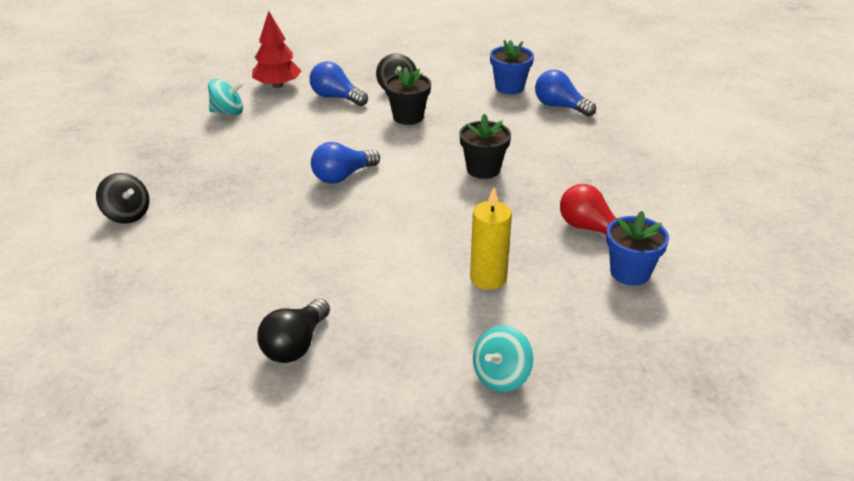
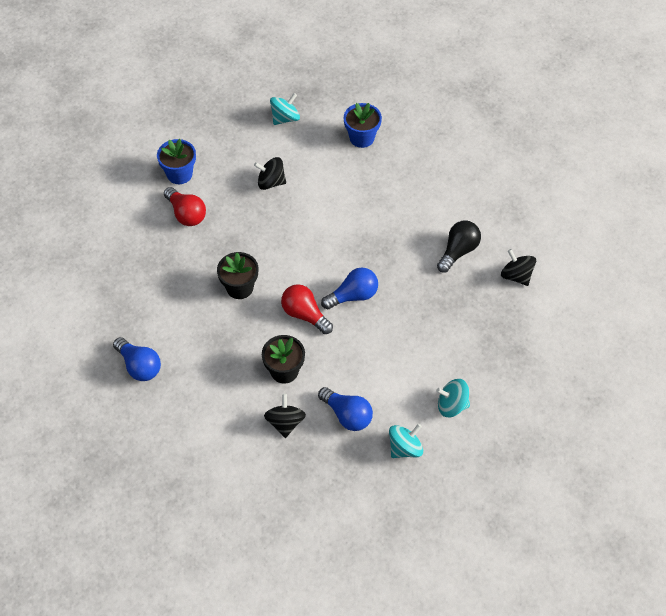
camera: 170 degrees left, 20 degrees up
red tree [252,11,301,88] -> turquoise spinning top [389,424,423,458]
black light bulb [257,299,330,363] -> black light bulb moved to [437,221,481,273]
yellow candle [470,187,512,290] -> black spinning top [254,157,286,190]
blue flower pot [490,40,534,94] -> blue flower pot moved to [344,103,382,148]
none -> red light bulb [281,284,333,334]

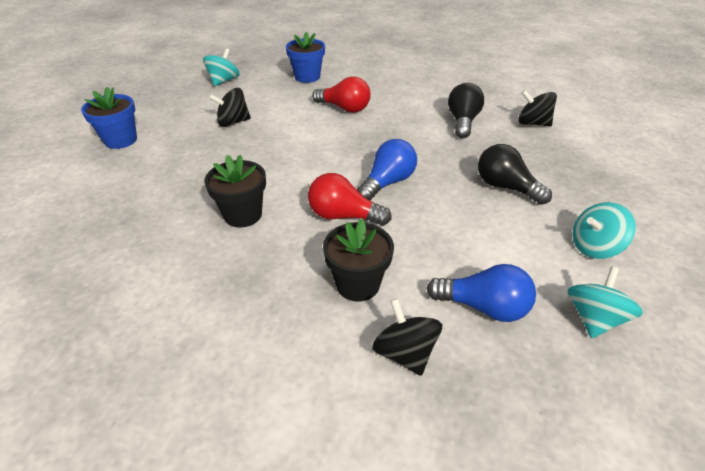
camera: 25 degrees left, 15 degrees down
blue light bulb [113,337,161,381] -> none
red light bulb [164,187,206,226] -> red light bulb moved to [312,77,371,113]
none -> black light bulb [478,144,552,205]

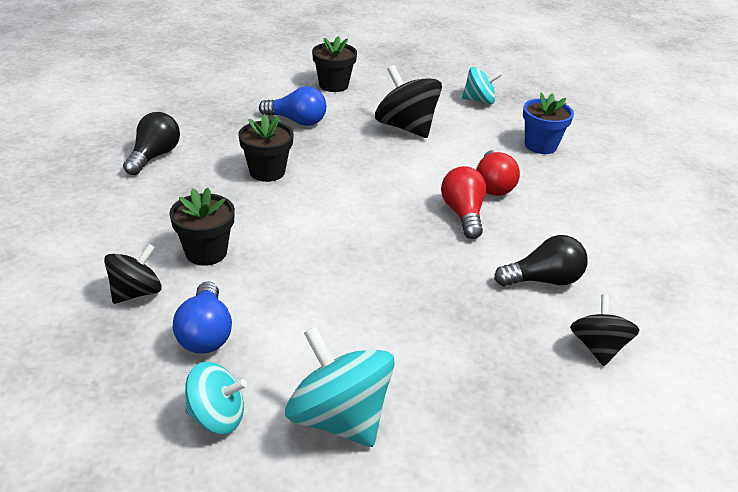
camera: 65 degrees right, 5 degrees down
blue flower pot [81,87,137,149] -> black flower pot [312,36,357,92]
black spinning top [209,88,251,127] -> black spinning top [375,65,442,138], size x1.62
red light bulb [308,173,392,226] -> red light bulb moved to [441,166,486,239]
blue light bulb [357,139,417,200] -> blue light bulb moved to [259,86,326,126]
black light bulb [478,144,552,205] -> black light bulb moved to [123,112,180,175]
turquoise spinning top [572,202,636,259] -> turquoise spinning top [285,326,395,447], size x1.62

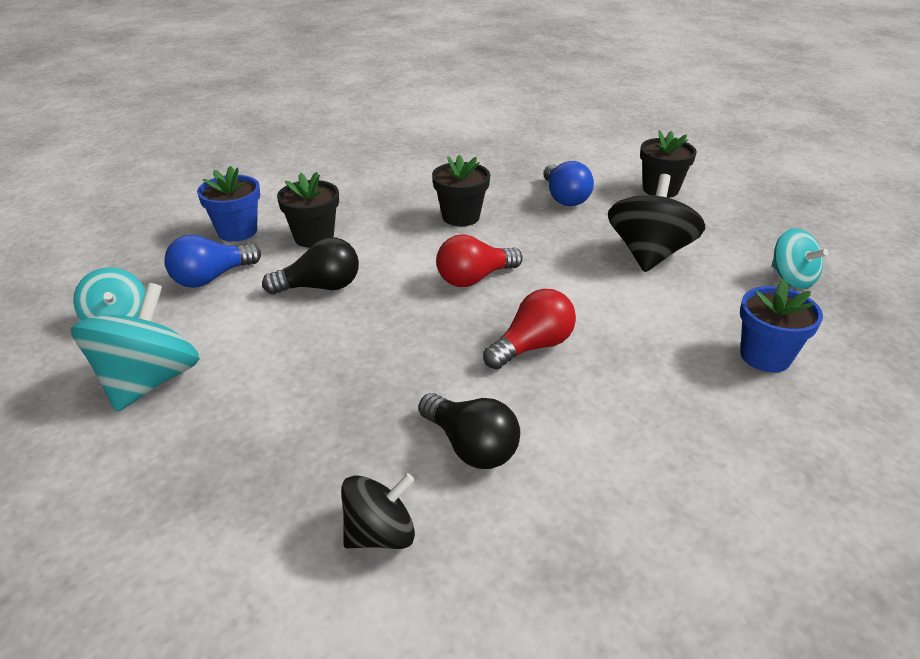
camera: 60 degrees right, 0 degrees up
black spinning top [104,244,162,304] -> blue flower pot [197,166,260,242]
black light bulb [123,112,180,175] -> black light bulb moved to [262,237,359,294]
red light bulb [476,150,520,196] -> red light bulb moved to [436,234,523,287]

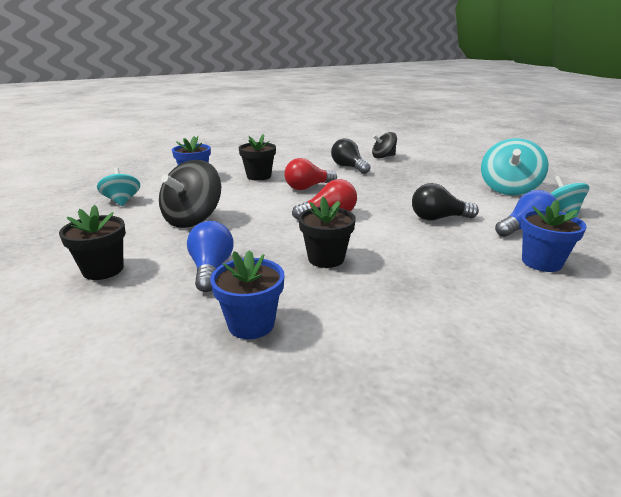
camera: 170 degrees left, 10 degrees down
black flower pot [277,172,339,248] -> black flower pot moved to [239,134,276,181]
none -> blue flower pot [210,250,284,339]

